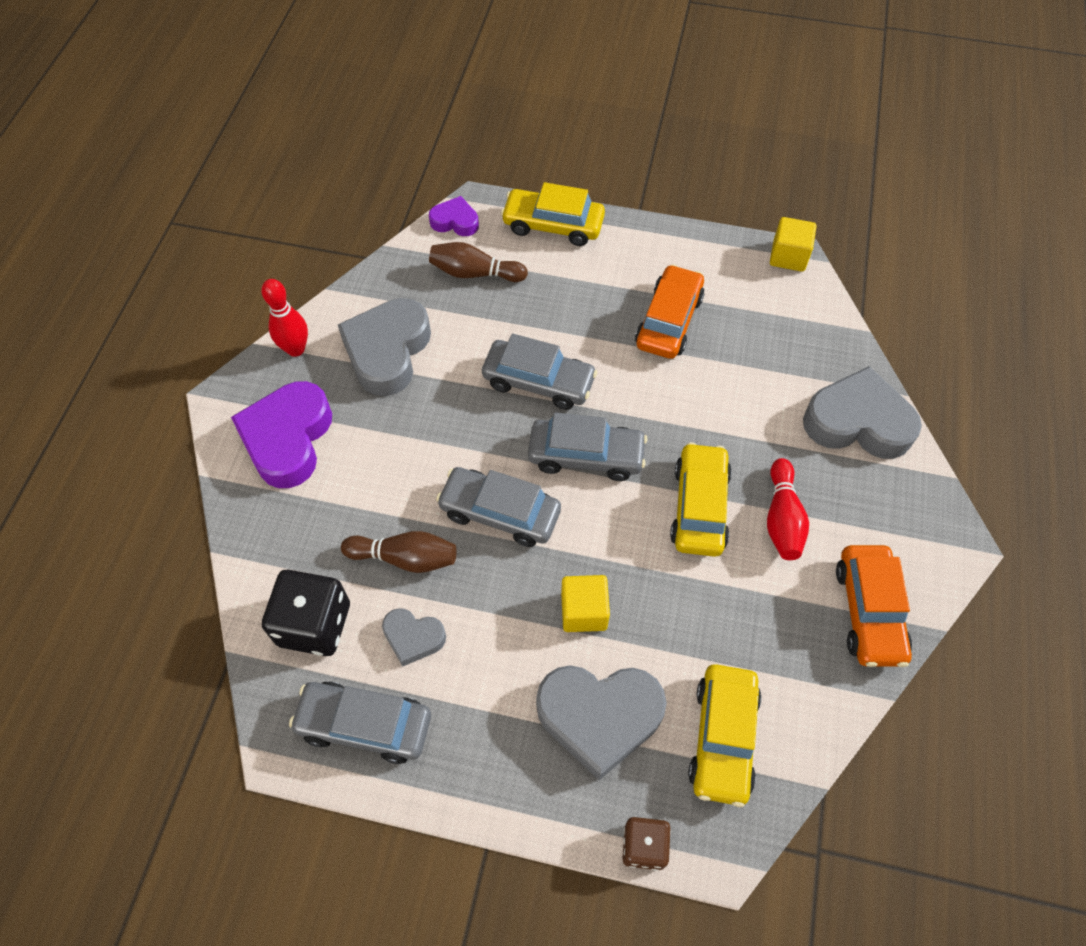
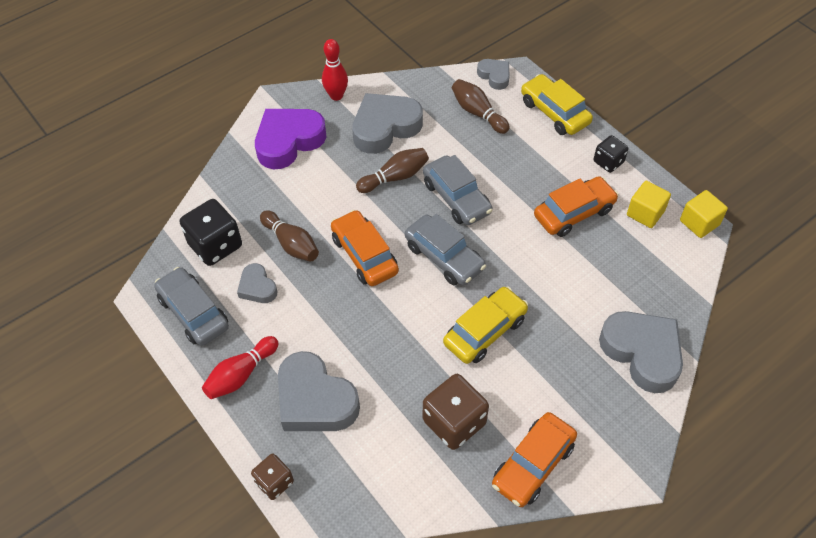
camera: 40 degrees right, 5 degrees down
purple heart [429,196,479,236] -> grey heart [477,59,509,90]
grey car [436,467,561,547] -> orange car [331,210,399,286]
yellow cube [561,575,610,632] -> yellow cube moved to [627,181,671,228]
yellow car [688,664,761,807] -> none
red bowling pin [767,458,809,560] -> red bowling pin moved to [202,336,279,399]
none -> brown bowling pin [356,148,429,193]
none -> brown dice [423,374,489,450]
none -> black dice [594,135,628,173]

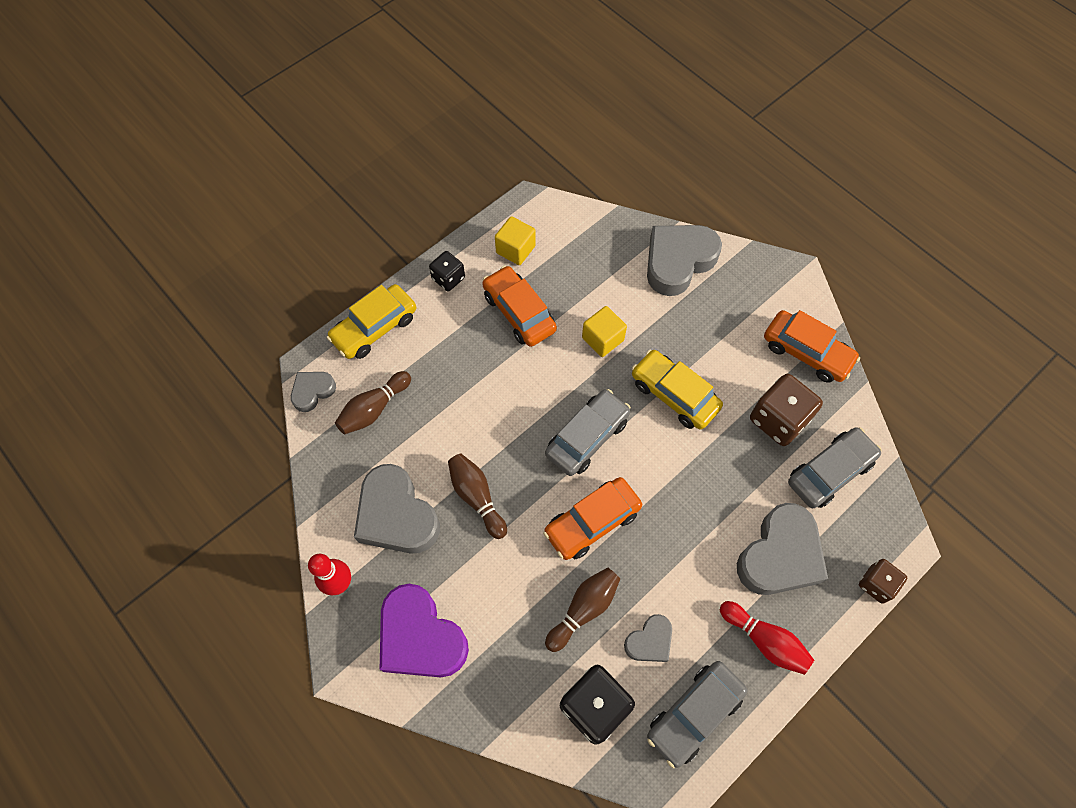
camera: 95 degrees left, 10 degrees up
grey car [423,155,493,225] -> grey car moved to [788,427,882,508]
yellow cube [680,190,728,238] -> yellow cube moved to [582,306,627,357]

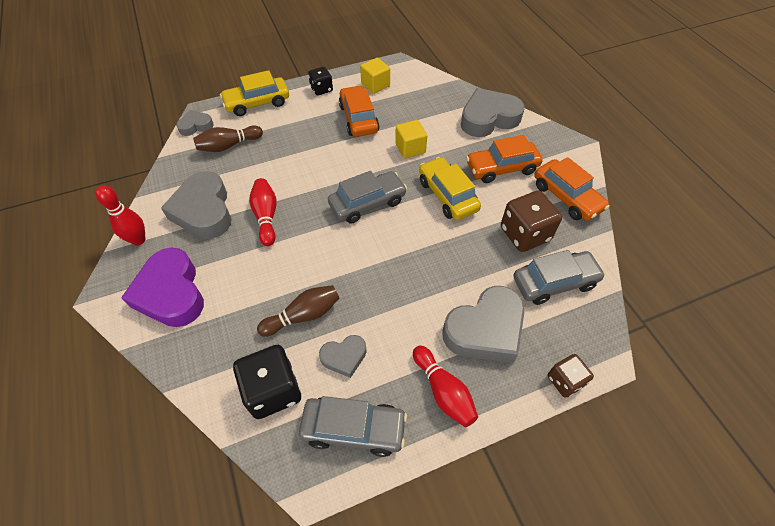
camera: 20 degrees right, 10 degrees down
brown bowling pin [448,453,507,539] -> red bowling pin [249,178,277,246]
orange car [543,477,642,560] -> orange car moved to [466,135,543,183]
grey car [647,661,747,768] -> grey car turned 150 degrees counterclockwise [299,396,407,457]

